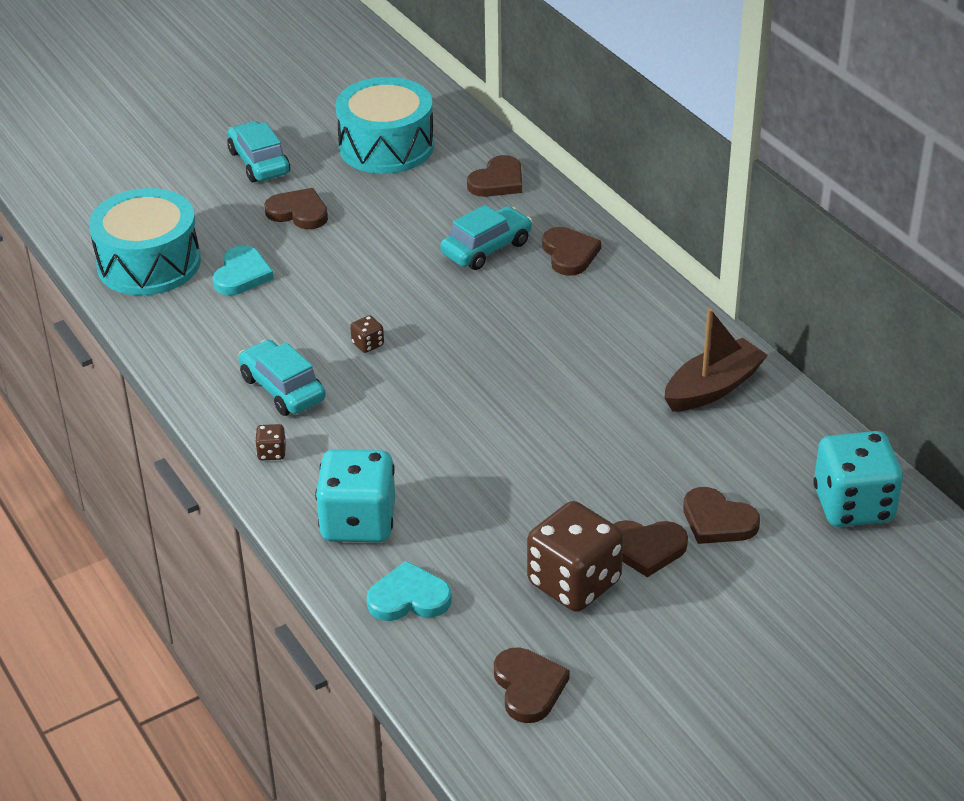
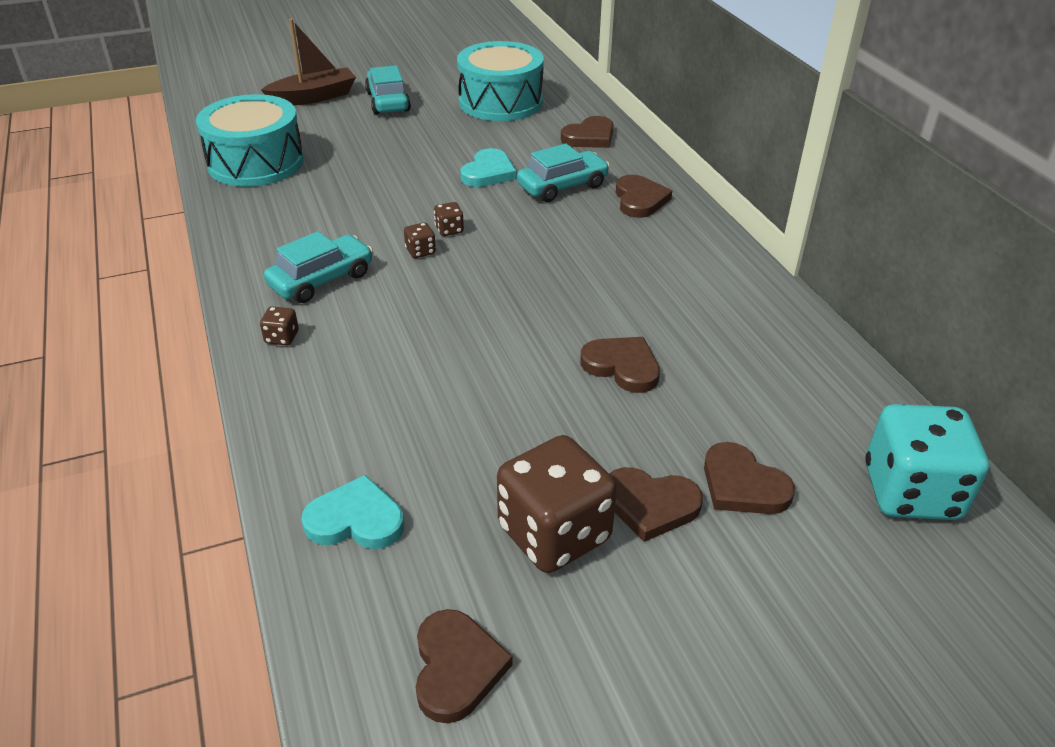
camera: 10 degrees right, 0 degrees up
turquoise heart [213,245,274,295] -> turquoise heart moved to [460,148,516,187]
turquoise car [238,340,326,416] -> turquoise car turned 75 degrees clockwise [264,231,373,303]
brown heart [264,188,328,229] -> brown heart moved to [580,337,660,393]
turquoise dice [315,449,395,543] -> none
brown boat [664,308,768,412] -> brown boat moved to [261,19,356,105]
none -> brown dice [434,202,464,236]

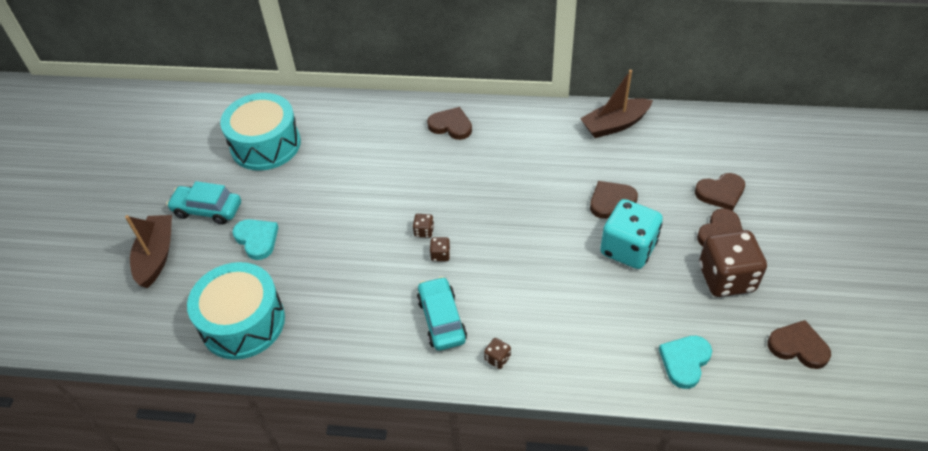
camera: 60 degrees left, 10 degrees up
turquoise heart [460,148,516,187] -> turquoise heart moved to [232,219,279,260]
turquoise car [517,144,610,202] -> none
brown heart [561,116,614,148] -> none
turquoise dice [865,404,989,520] -> turquoise dice moved to [600,199,663,269]
none -> brown boat [580,70,653,138]

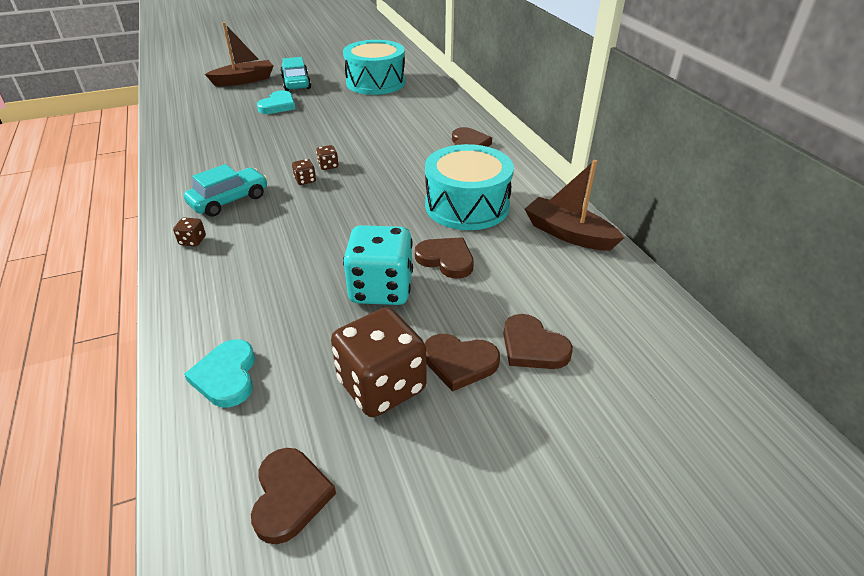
camera: 60 degrees right, 10 degrees down
turquoise drum [187,262,285,360] -> turquoise drum moved to [425,144,514,230]
turquoise heart [659,336,712,389] -> turquoise heart turned 105 degrees counterclockwise [184,339,255,408]

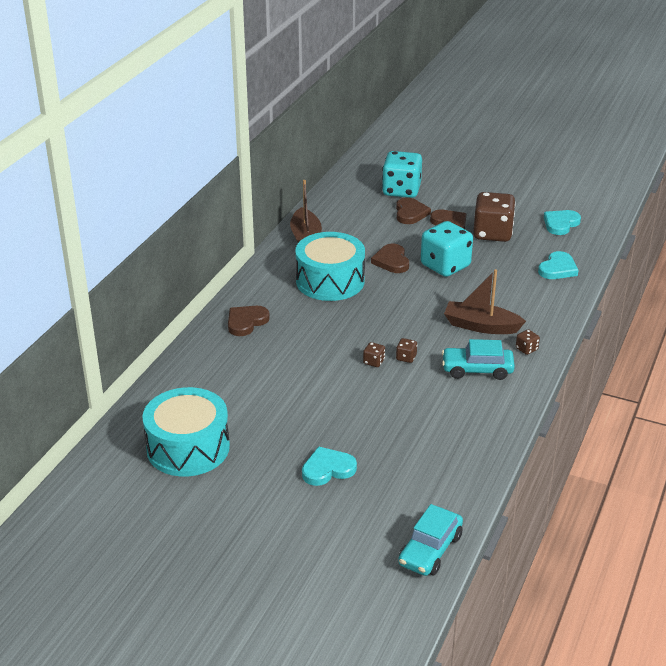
camera: 135 degrees left, 5 degrees down
brown boat [205,22,274,86] -> brown boat moved to [444,269,526,334]
brown heart [251,448,336,544] -> turquoise heart [544,210,581,235]
turquoise car [280,57,311,91] -> turquoise car moved to [398,504,463,576]
none -> turquoise dice [382,151,422,198]

